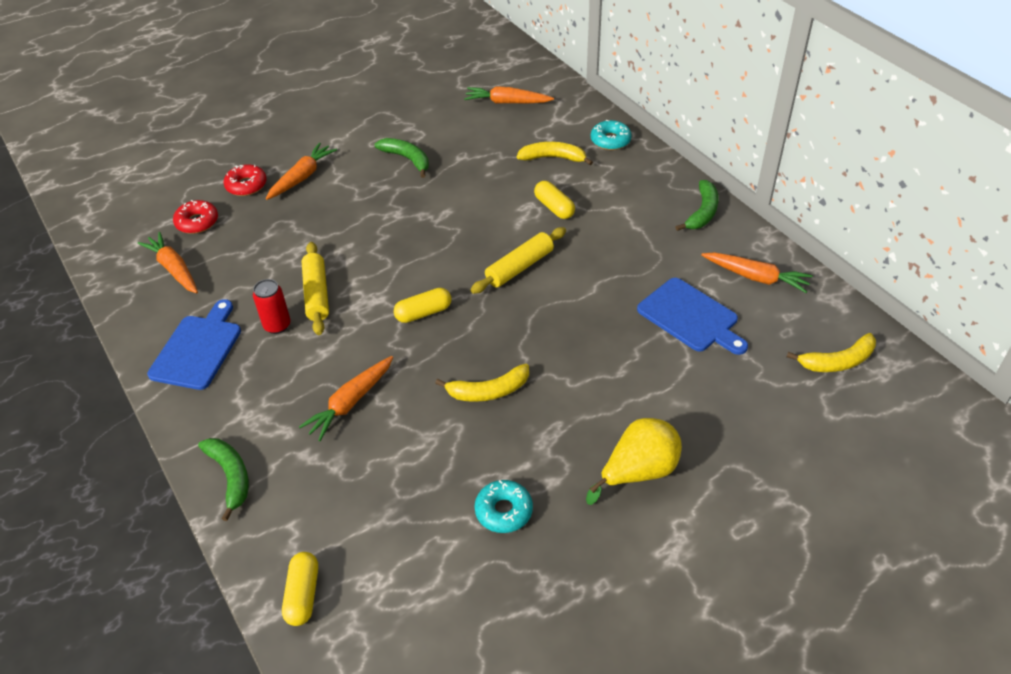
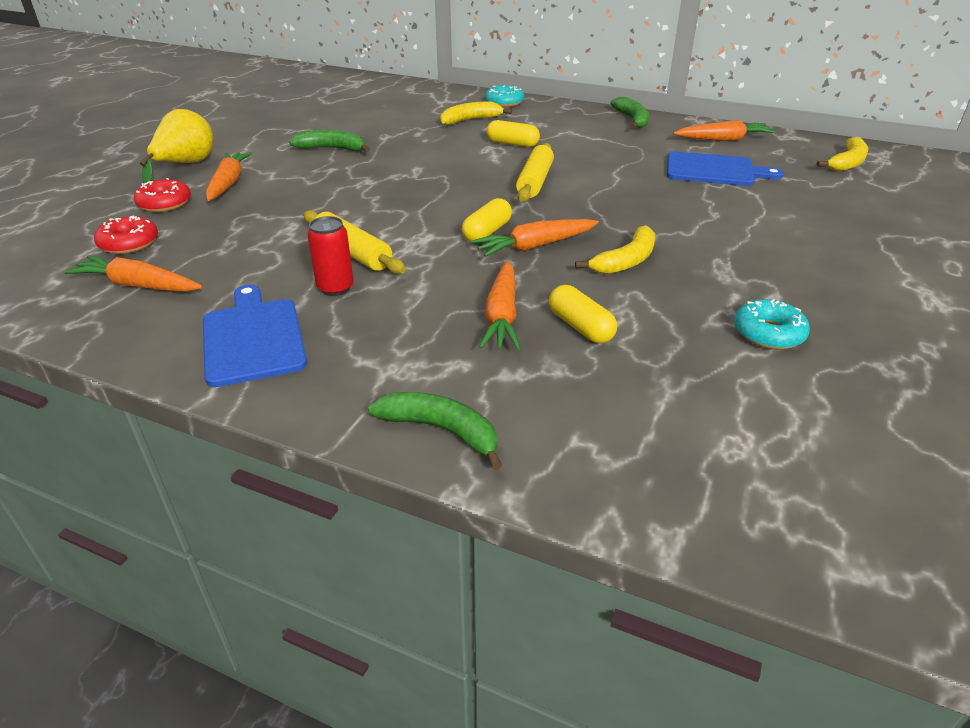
camera: 35 degrees left, 10 degrees down
yellow capsule [282,552,318,626] -> yellow capsule moved to [549,285,617,343]
orange carrot [464,86,554,103] -> orange carrot moved to [472,219,599,257]
yellow pear [586,418,682,505] -> yellow pear moved to [140,109,213,184]

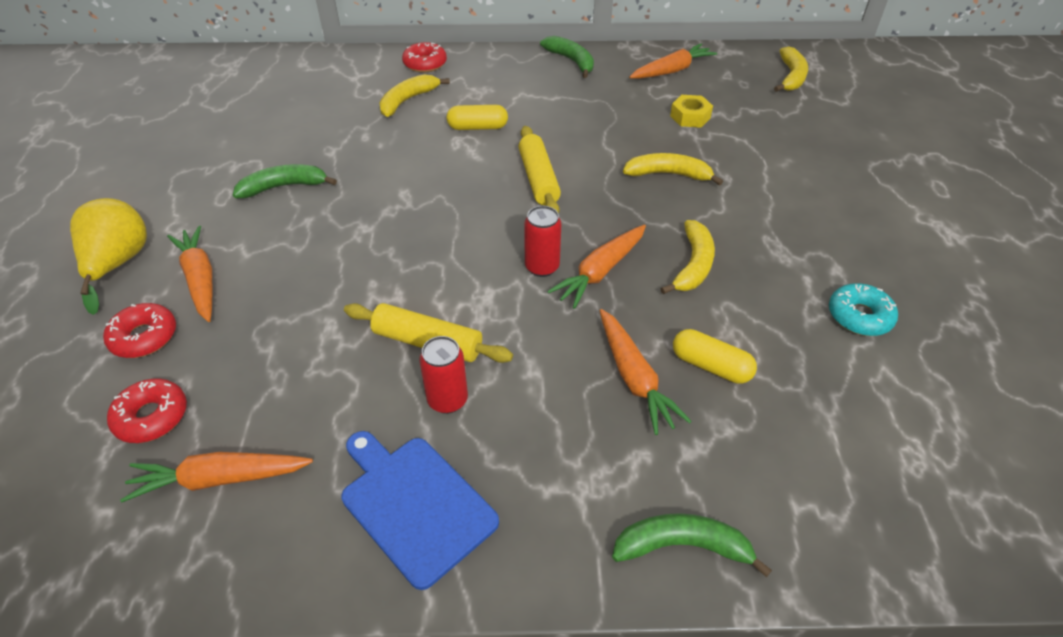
camera: 25 degrees left, 10 degrees up
yellow capsule [462,198,512,242] -> red can [524,206,561,277]
turquoise donut [485,85,524,107] -> red donut [402,42,447,73]
blue cutting board [667,151,784,186] -> yellow nut [670,95,713,128]
none -> yellow banana [623,153,723,186]

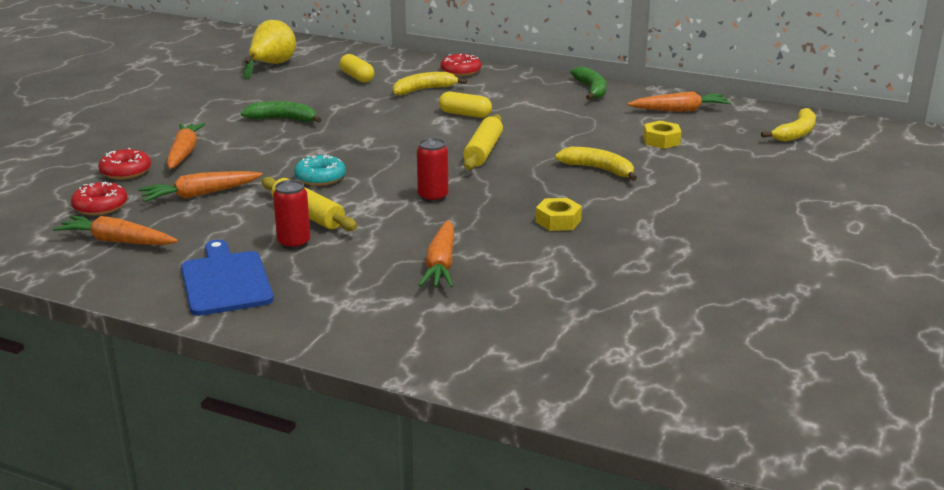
camera: 25 degrees right, 20 degrees down
yellow pear [70,198,147,315] -> yellow pear moved to [244,20,296,80]
orange carrot [547,225,646,309] -> orange carrot moved to [138,171,263,202]
green banana [612,513,772,577] -> none
yellow banana [661,220,715,294] -> yellow nut [536,198,582,231]
yellow capsule [673,329,757,384] -> yellow capsule moved to [340,54,374,83]
turquoise donut [829,283,898,336] -> turquoise donut moved to [294,154,346,186]

